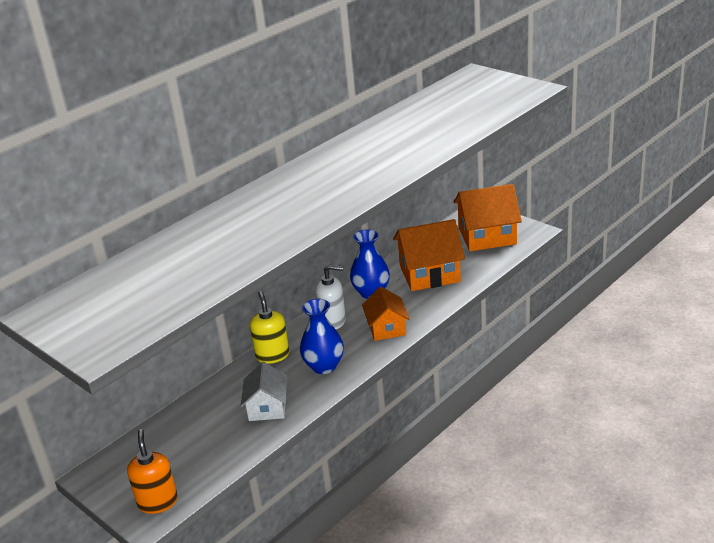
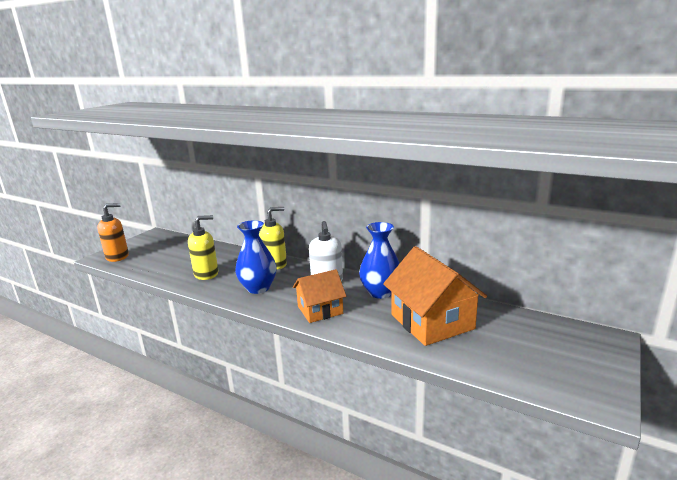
camera: 75 degrees right, 10 degrees down
white house [241,362,288,421] -> yellow soap dispenser [188,215,218,280]
orange house [454,184,522,251] -> none

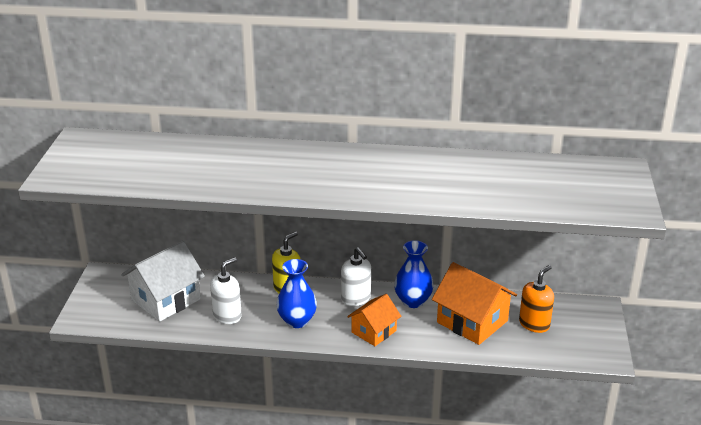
camera: 25 degrees left, 10 degrees up
orange soap dispenser [97,203,129,262] -> orange soap dispenser moved to [519,265,554,333]
yellow soap dispenser [188,215,218,280] -> white soap dispenser [210,257,242,324]
none -> white house [121,241,205,322]

